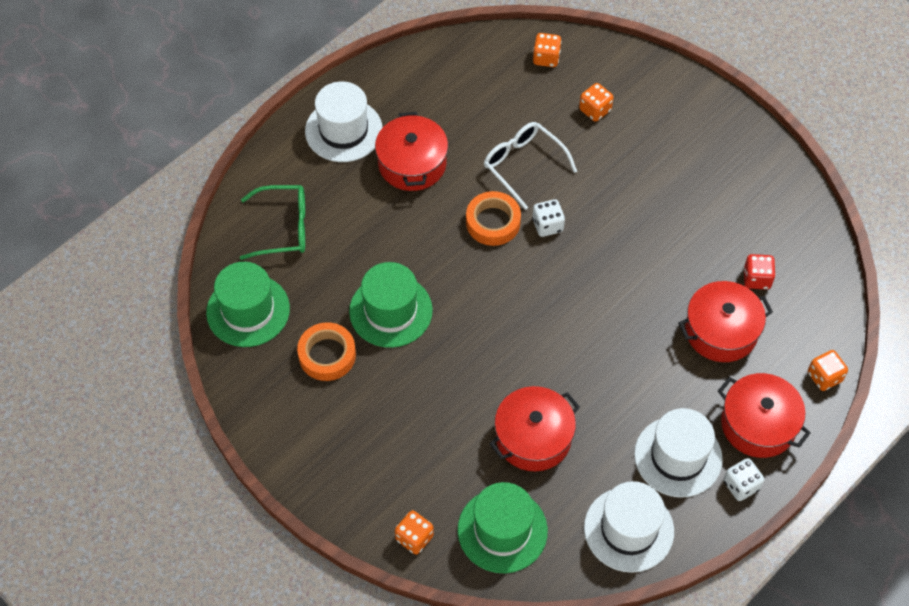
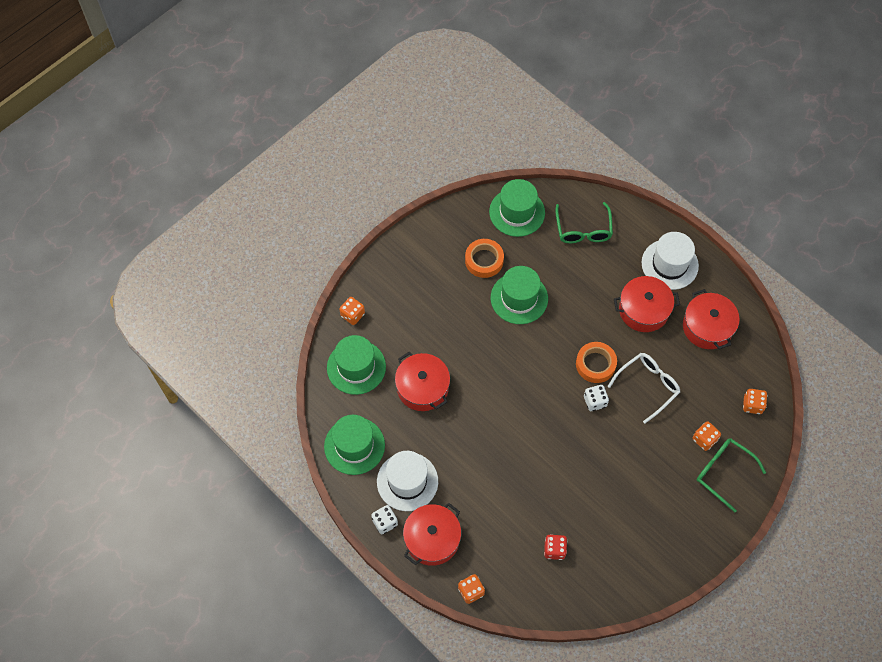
camera: 90 degrees right, 5 degrees up
white hat [584,481,674,573] -> green hat [324,415,385,475]
red pot [678,281,773,362] -> red pot moved to [683,289,740,349]
none -> green glasses [696,438,766,512]

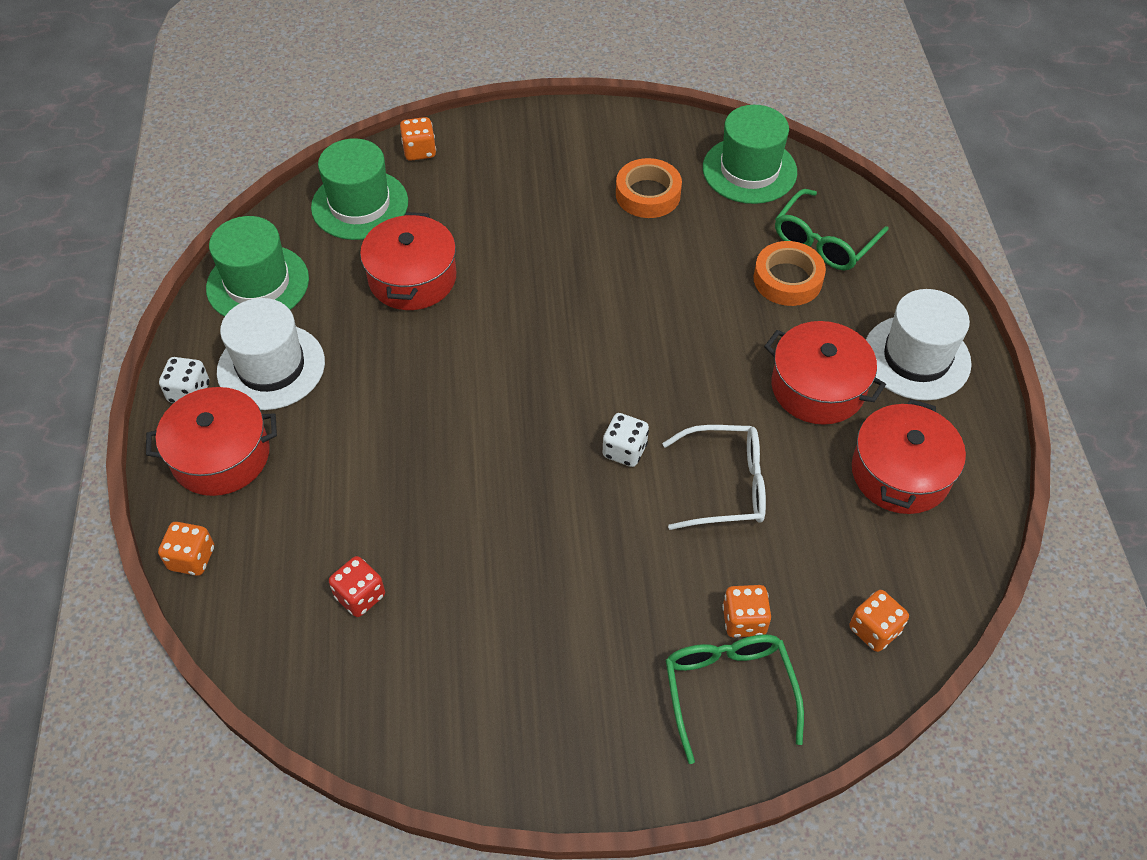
camera: 40 degrees right, 10 degrees down
green hat [491,266,548,324] -> none
orange tape [576,342,617,383] -> orange tape moved to [754,241,826,306]

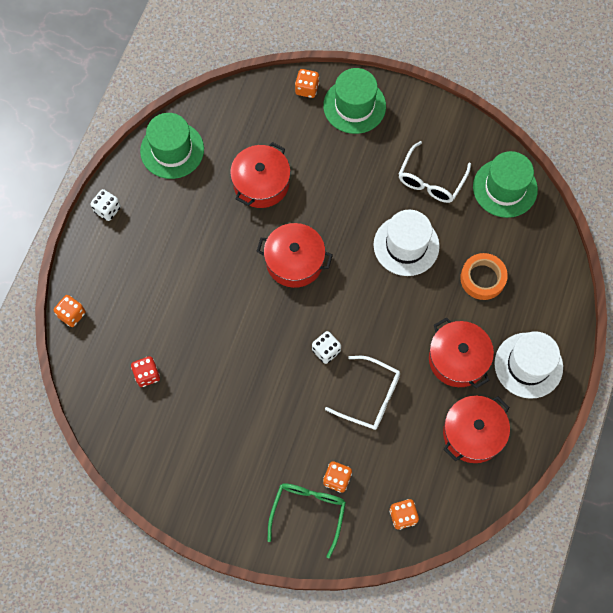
camera: 25 degrees right, 15 degrees up
red pot [146,387,277,496] -> red pot moved to [257,223,333,288]
white hat [217,298,325,410] -> white hat moved to [374,210,440,276]
green hat [311,138,408,240] -> green hat moved to [323,68,386,134]
orange tape [616,158,682,218] -> white glasses [399,141,471,203]
green glasses [775,189,889,270] -> none

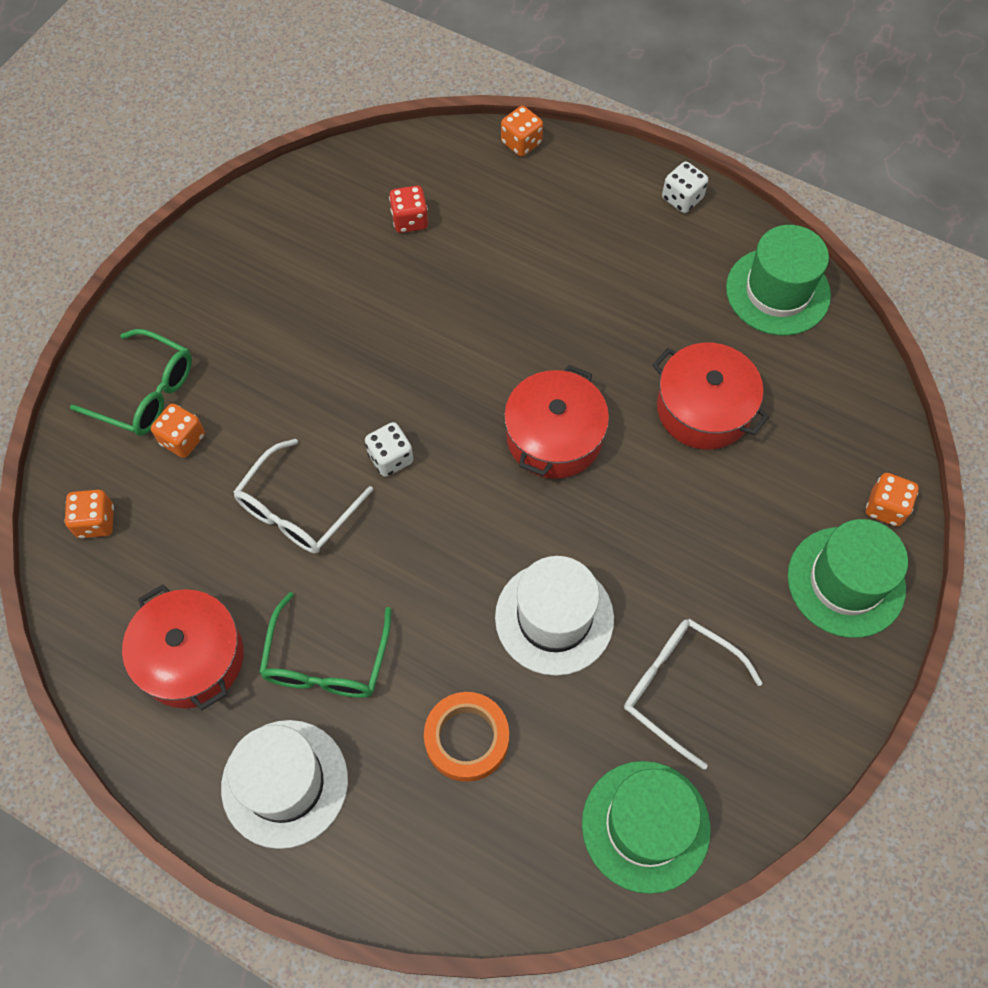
camera: 100 degrees right, 5 degrees down
red pot [429,317,494,389] -> green glasses [259,592,391,698]

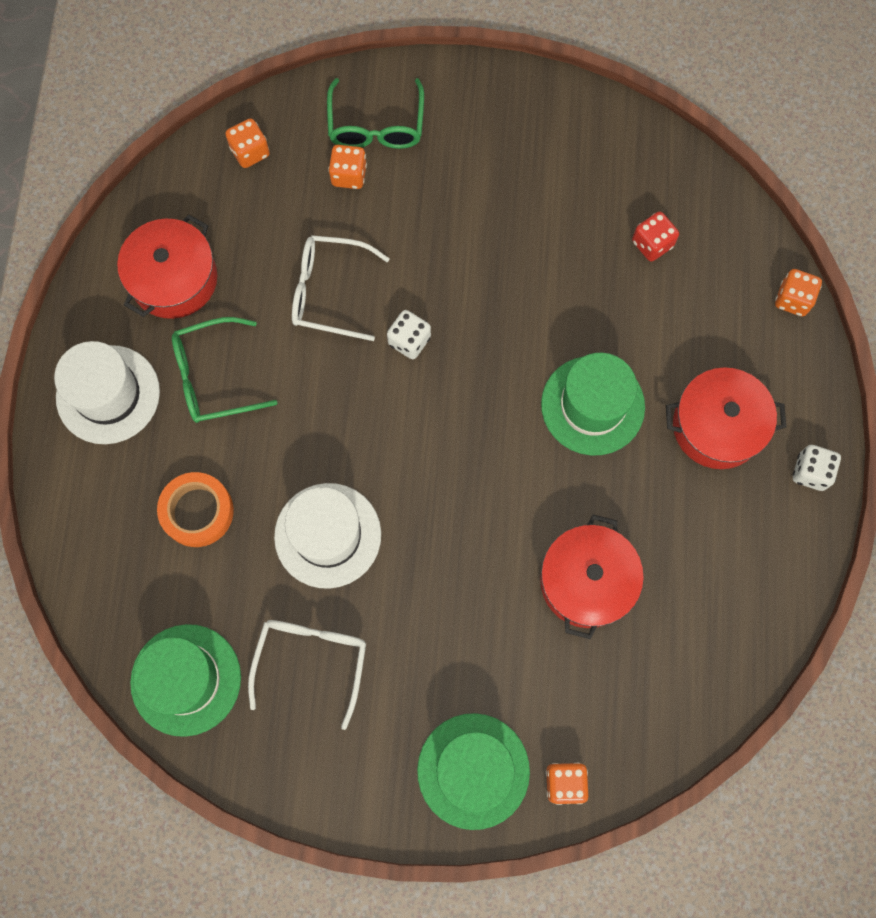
camera: 65 degrees right, 10 degrees up
red pot [504,365,609,479] -> red pot moved to [666,367,786,469]
green hat [726,225,831,335] -> green hat moved to [541,353,645,456]

